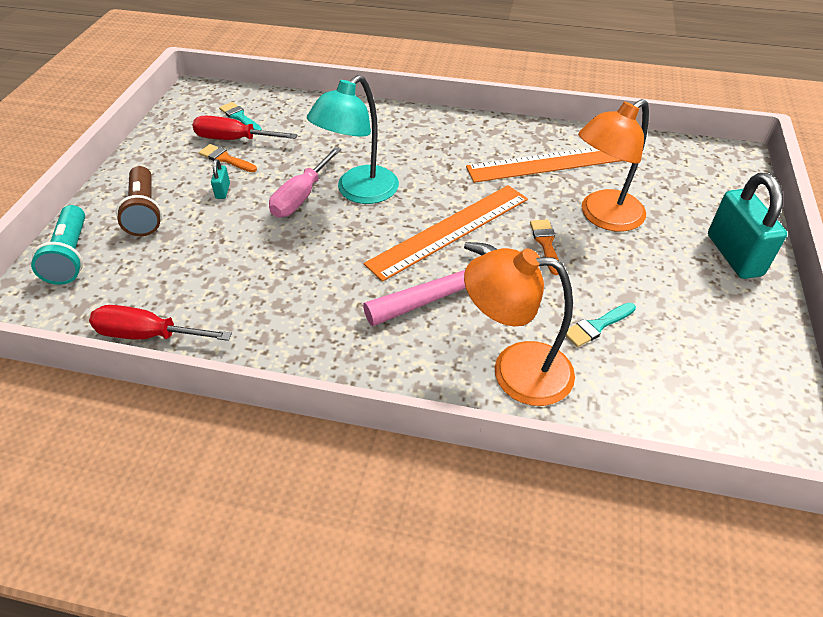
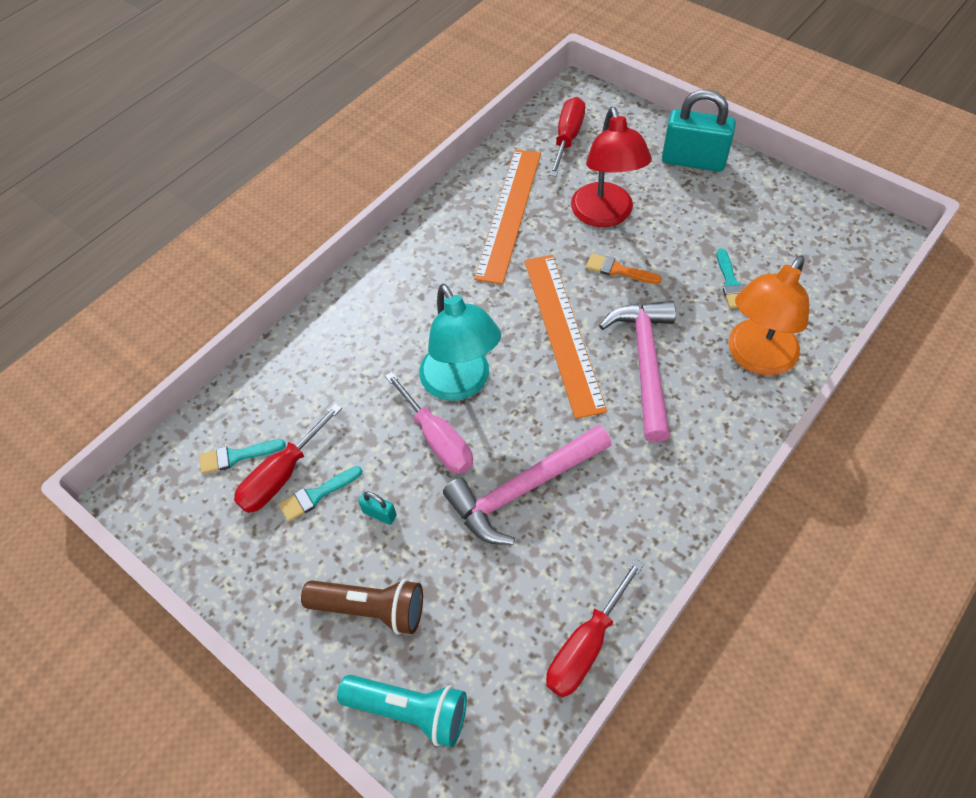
camera: 60 degrees left, 10 degrees up
orange brush [199,144,257,172] -> turquoise brush [279,466,362,522]
orange lamp [578,99,649,232] -> red lamp [571,107,652,227]
none -> pink hammer [443,425,612,545]
none -> red screwdriver [549,97,585,177]

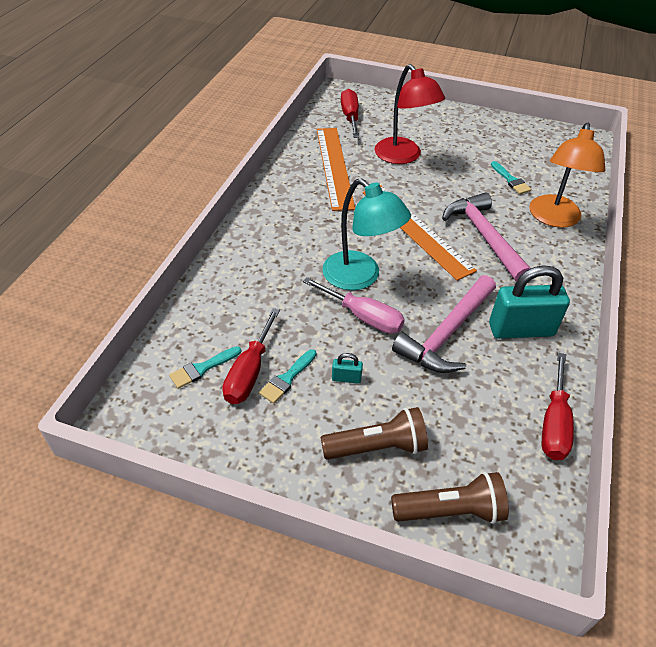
camera: 25 degrees left, 10 degrees down
turquoise flashlight [337,675,467,748] -> brown flashlight [391,472,509,524]
orange brush [586,254,662,284] -> none
turquoise padlock [662,90,736,172] -> turquoise padlock moved to [489,265,570,339]

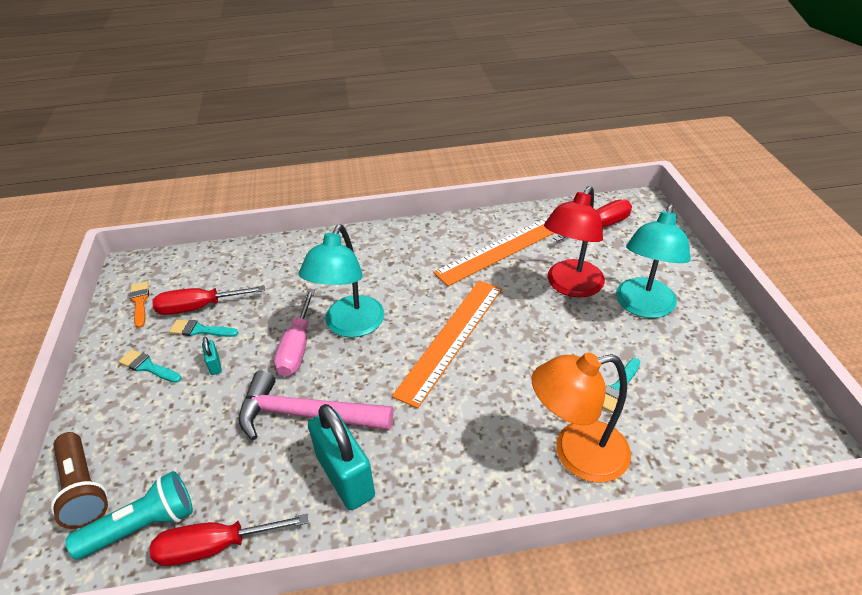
camera: 65 degrees right, 5 degrees down
turquoise brush [169,346,241,389] -> turquoise brush moved to [119,349,182,383]
brown flashlight [321,407,428,460] -> none
pink hammer [442,192,531,282] -> none
none -> turquoise flashlight [65,471,193,559]
none -> orange brush [130,281,149,328]
none -> turquoise lamp [616,204,691,318]

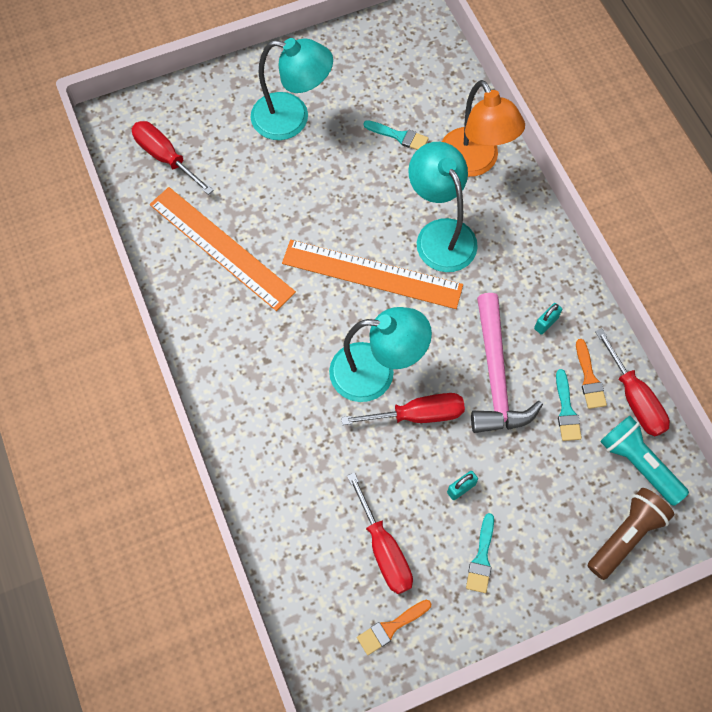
camera: 105 degrees left, 25 degrees up
turquoise brush [169,319,238,337] -> turquoise brush moved to [556,369,582,441]
pink screwdriver [274,289,315,377] -> red screwdriver [341,393,465,425]
turquoise padlock [308,404,375,510] -> turquoise padlock [534,303,562,335], size x0.42
red lamp [544,186,605,298] -> none
none -> turquoise lamp [408,142,478,272]
none -> orange brush [576,339,607,409]

